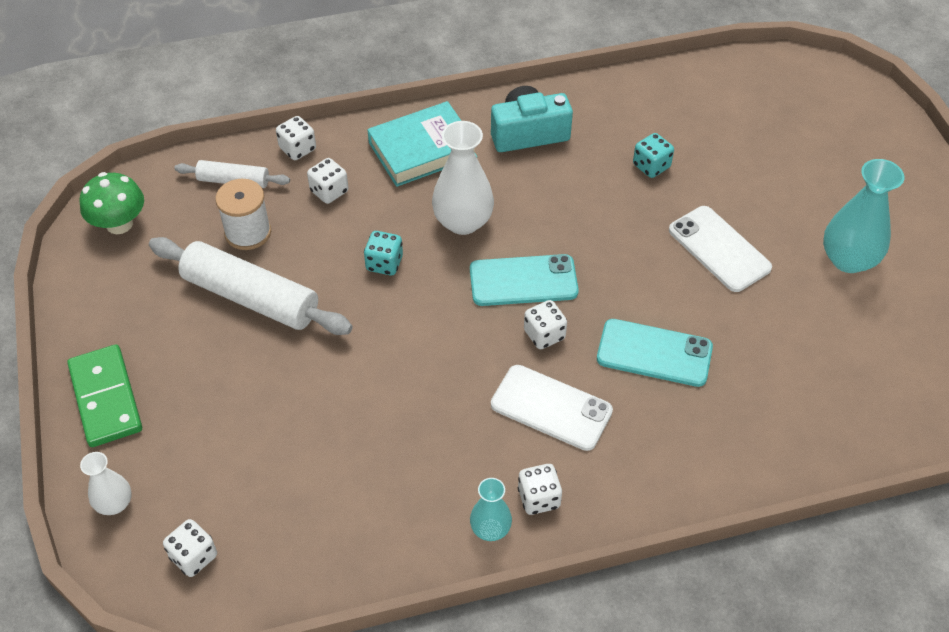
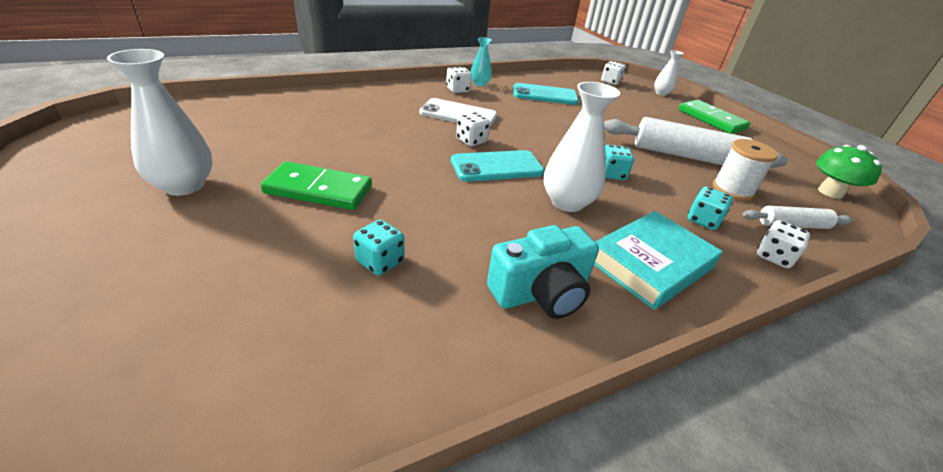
camera: 165 degrees right, 15 degrees down
white dice [307,158,349,204] -> turquoise dice [688,187,733,230]
turquoise phone [597,319,713,387] -> turquoise phone moved to [514,83,579,105]
white phone [669,206,772,292] -> green domino [261,161,372,210]
turquoise vase [823,159,904,273] -> white vase [107,49,212,196]

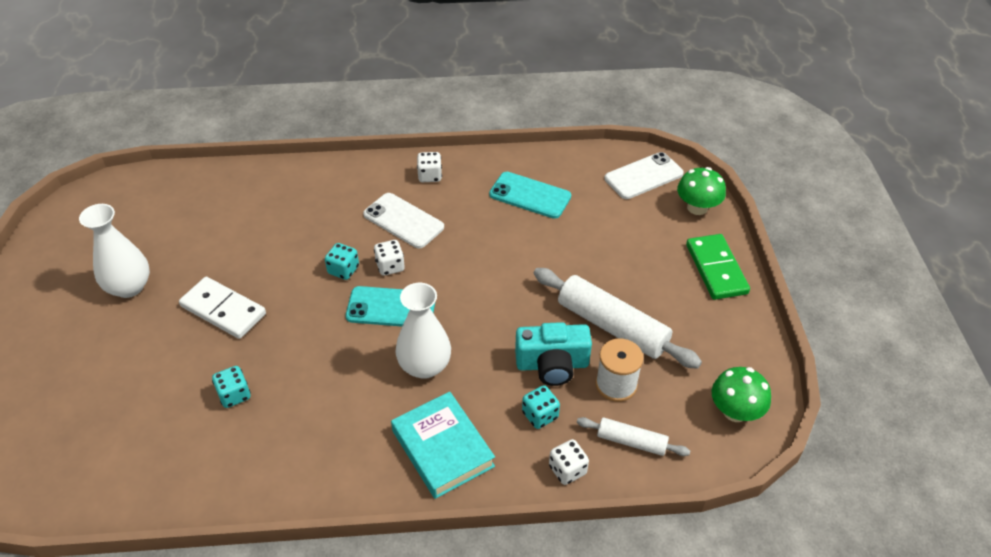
camera: 25 degrees right, 10 degrees up
green domino [261,161,372,210] -> white domino [179,277,266,339]
turquoise vase [471,37,492,86] -> none
turquoise camera [487,225,599,319] -> turquoise camera moved to [515,322,592,386]
turquoise book [594,211,723,310] -> turquoise book turned 75 degrees clockwise [391,392,495,499]
white dice [601,61,626,85] -> white phone [604,152,684,199]
turquoise dice [605,145,634,180] -> turquoise dice moved to [325,243,359,280]
white vase [654,50,684,96] -> green mushroom [677,167,726,215]

